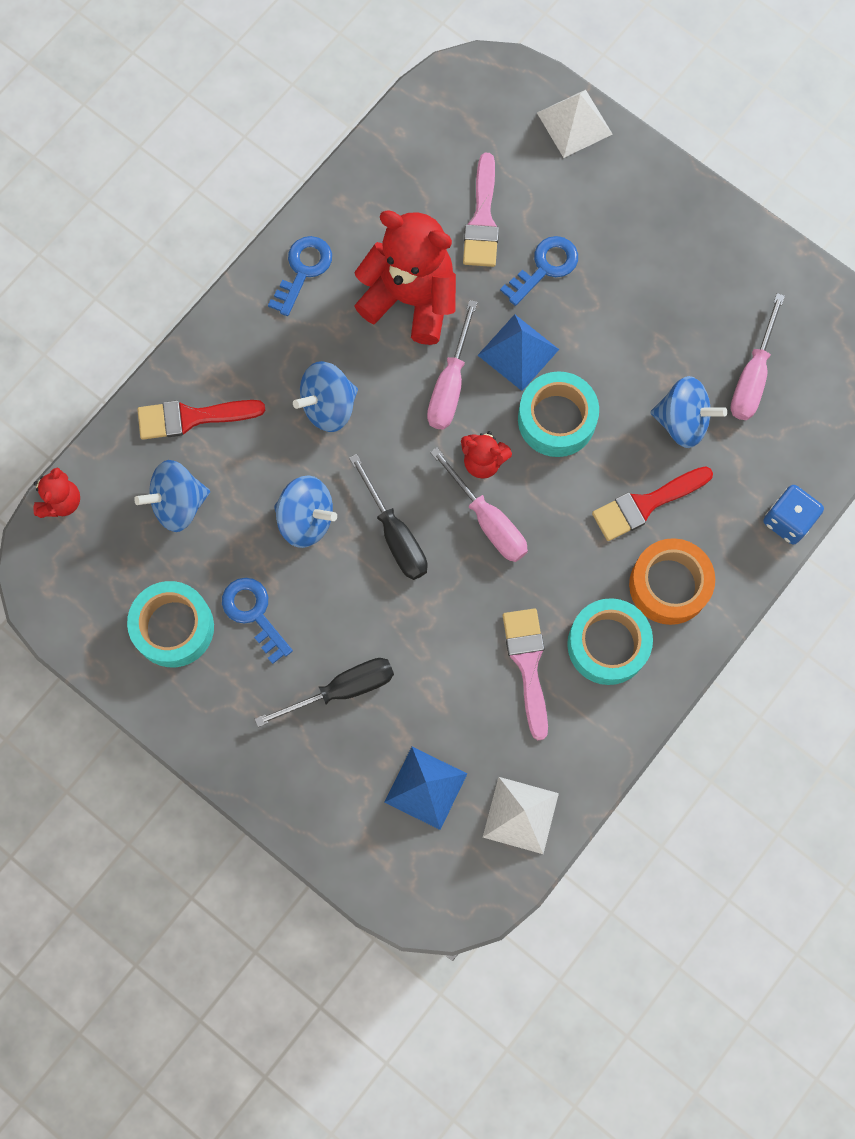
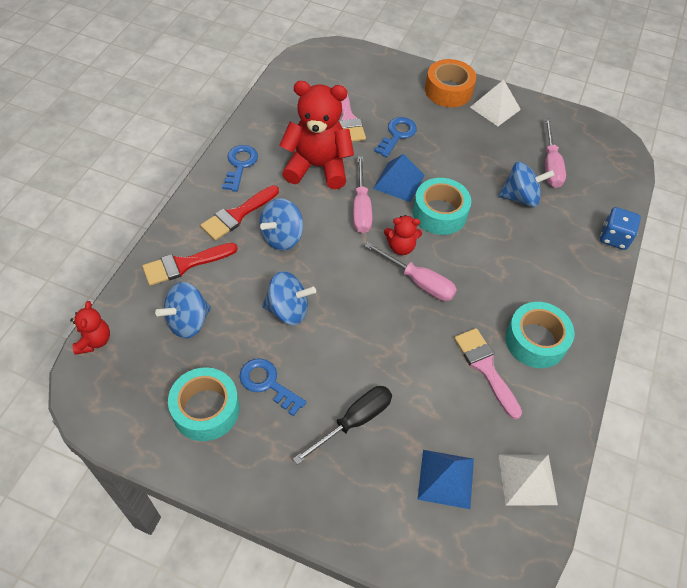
camera: 20 degrees left, 20 degrees down
black screwdriver [349,454,428,580] -> none
white pyramid [537,90,613,158] -> white pyramid moved to [470,80,521,126]
red brush [592,466,713,541] -> red brush moved to [200,185,279,240]
orange tape [629,538,715,625] -> orange tape moved to [425,59,476,107]

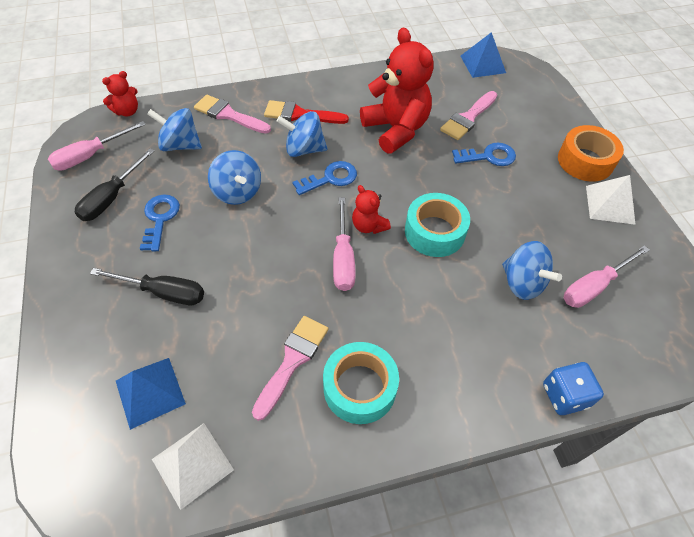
camera: 55 degrees right, 0 degrees up
red brush [142,243,238,286] -> pink brush [194,95,271,134]
turquoise tape [168,367,239,441] -> black screwdriver [74,148,154,221]
blue key [222,145,258,192] -> blue key moved to [292,161,357,195]
pink screwdriver [353,156,372,233] -> pink screwdriver moved to [48,121,146,171]
blue pyramid [373,154,425,202] -> blue pyramid moved to [461,32,506,78]

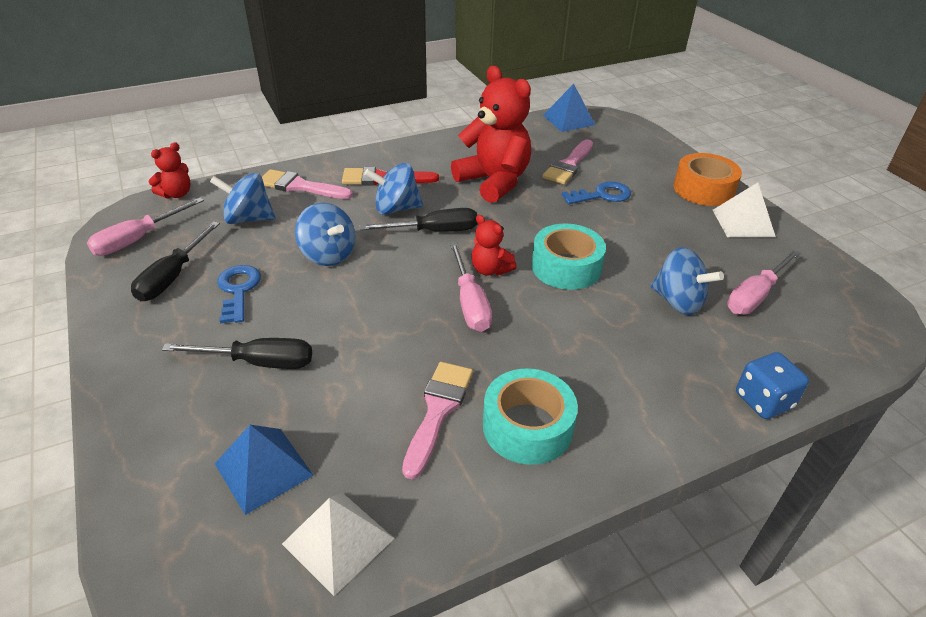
camera: 10 degrees left, 15 degrees down
blue key [292,161,357,195] -> black screwdriver [359,208,478,232]

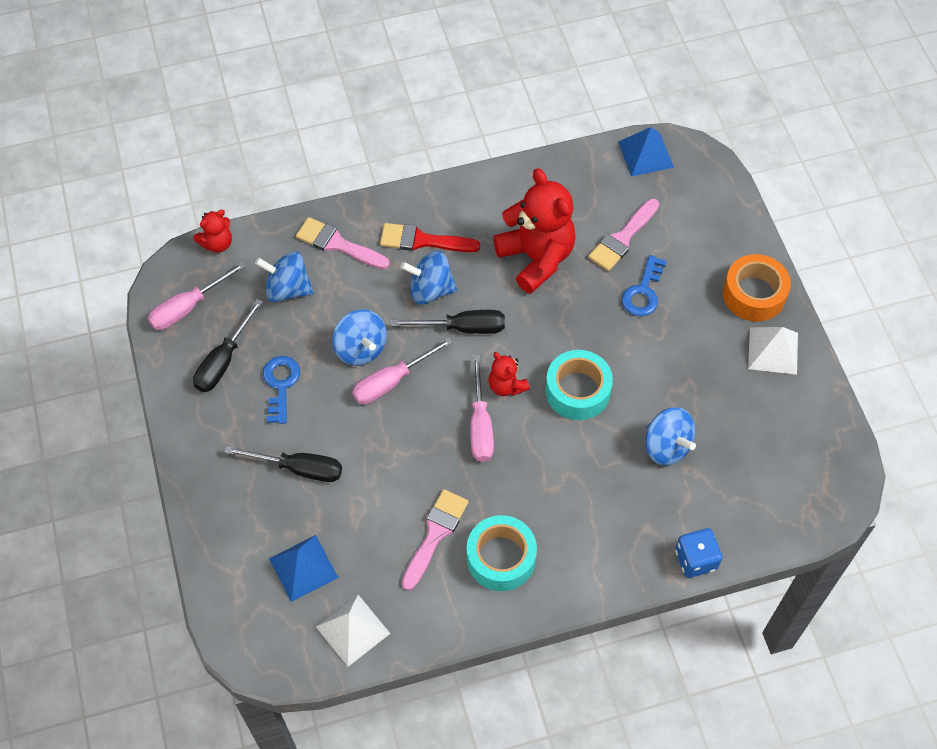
camera: 10 degrees right, 20 degrees up
blue key [562,181,631,204] -> blue key turned 120 degrees clockwise [622,255,667,316]
pink screwdriver [727,250,800,315] -> pink screwdriver moved to [352,337,453,404]

